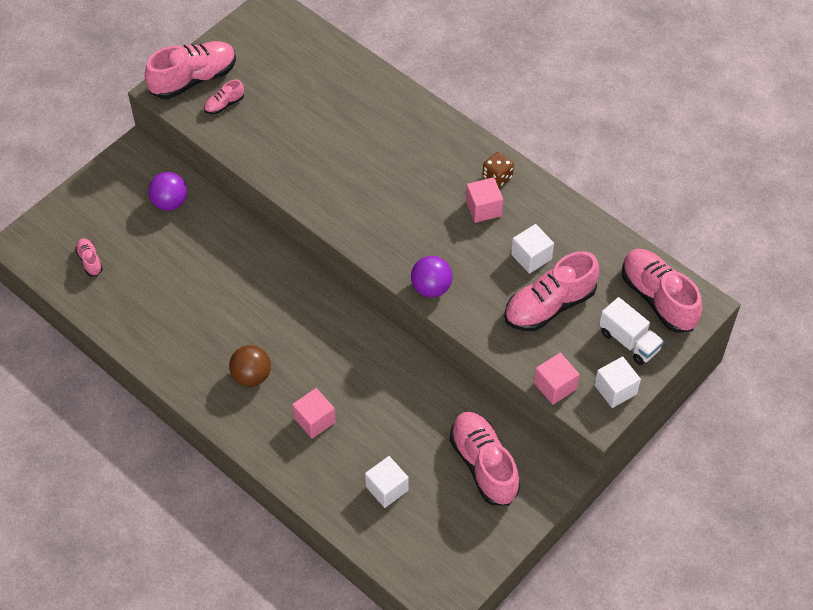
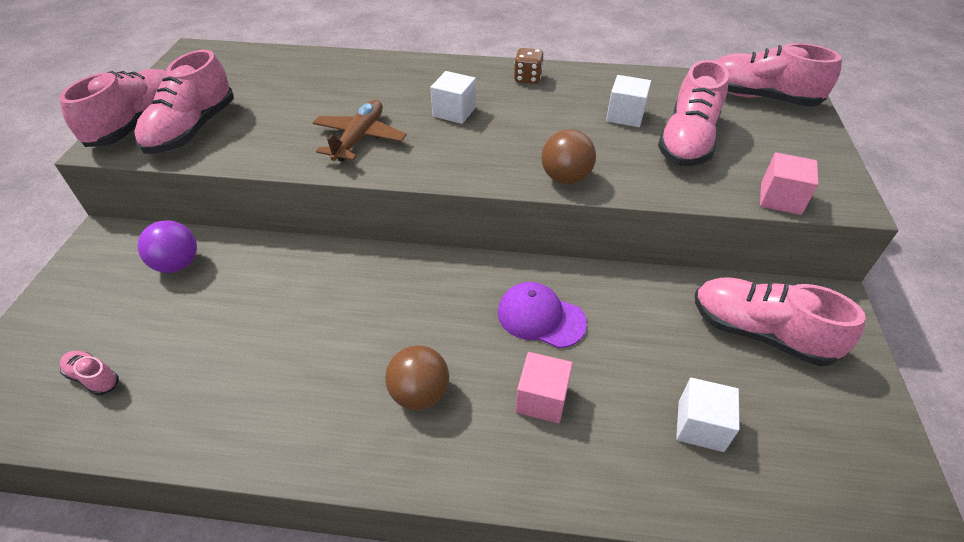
camera: 35 degrees left, 10 degrees down
pink shoe [204,80,244,114] -> pink shoe [134,50,234,154], size x2.14
purple ball [411,256,452,298] -> brown ball [541,129,596,184]
pink cube [466,177,503,223] -> none
white cube [595,356,641,408] -> white cube moved to [430,71,476,124]
white truck [599,297,664,365] -> none
none -> brown plane [313,100,407,162]
none -> purple cap [498,282,587,348]

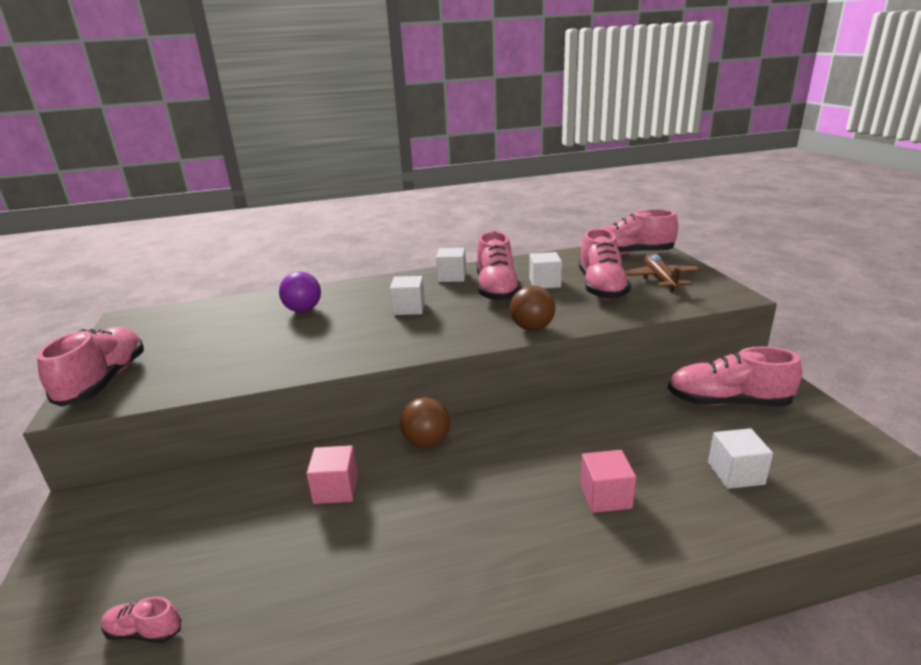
camera: 20 degrees left, 20 degrees down
pink shoe [134,50,234,154] -> pink shoe moved to [477,231,521,302]
purple ball [137,220,197,273] -> purple ball moved to [279,272,321,312]
brown plane [313,100,407,162] -> brown plane moved to [625,254,700,292]
brown ball [385,345,449,410] -> brown ball moved to [400,397,450,448]
purple cap [498,282,587,348] -> none
brown dice [514,48,544,84] -> white cube [436,248,466,282]
pink cube [760,152,818,215] -> pink cube moved to [306,445,358,504]

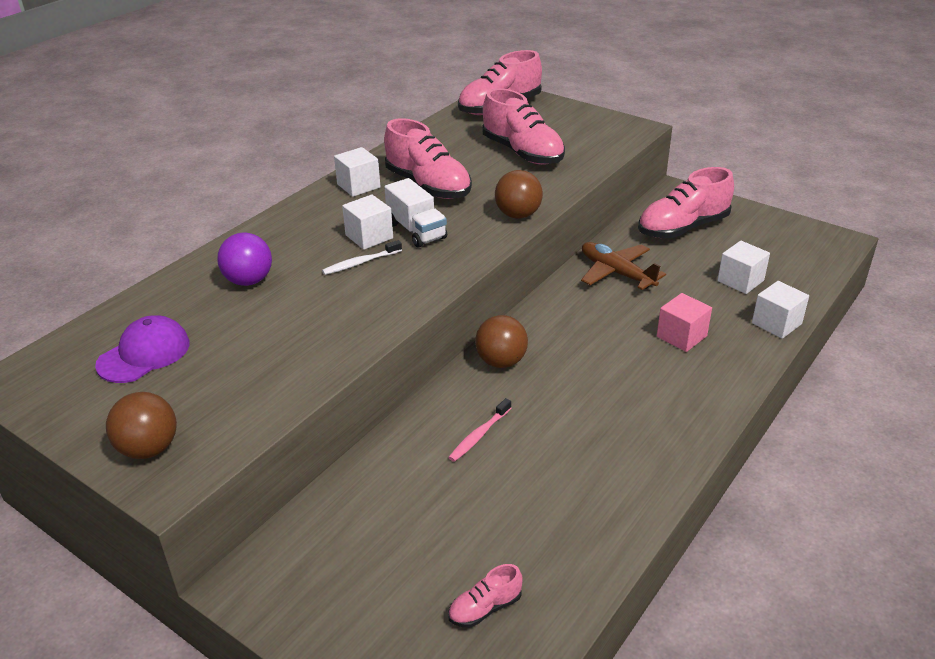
camera: 40 degrees left, 10 degrees up
pink shoe [37,327,144,406] -> brown ball [106,392,177,459]
pink cube [306,445,358,504] -> pink toothbrush [448,398,511,462]
white cube [529,252,562,288] -> white cube moved to [752,281,809,339]
brown plane [625,254,700,292] -> brown plane moved to [581,242,666,290]
none -> purple cap [95,315,190,383]
none -> white toothbrush [322,240,402,275]
none -> white truck [384,178,447,248]

